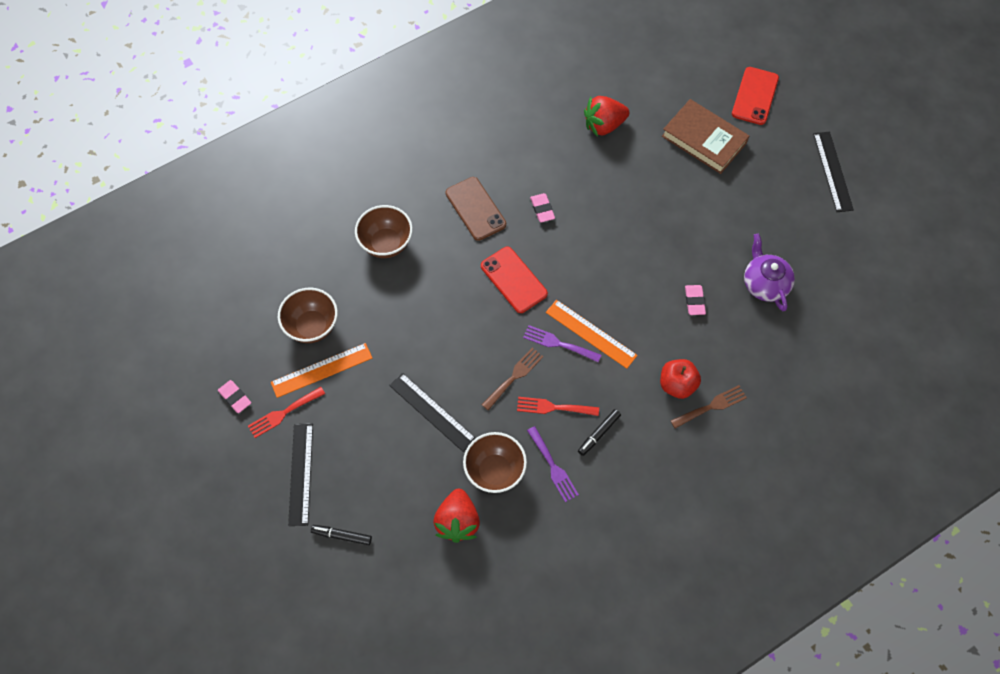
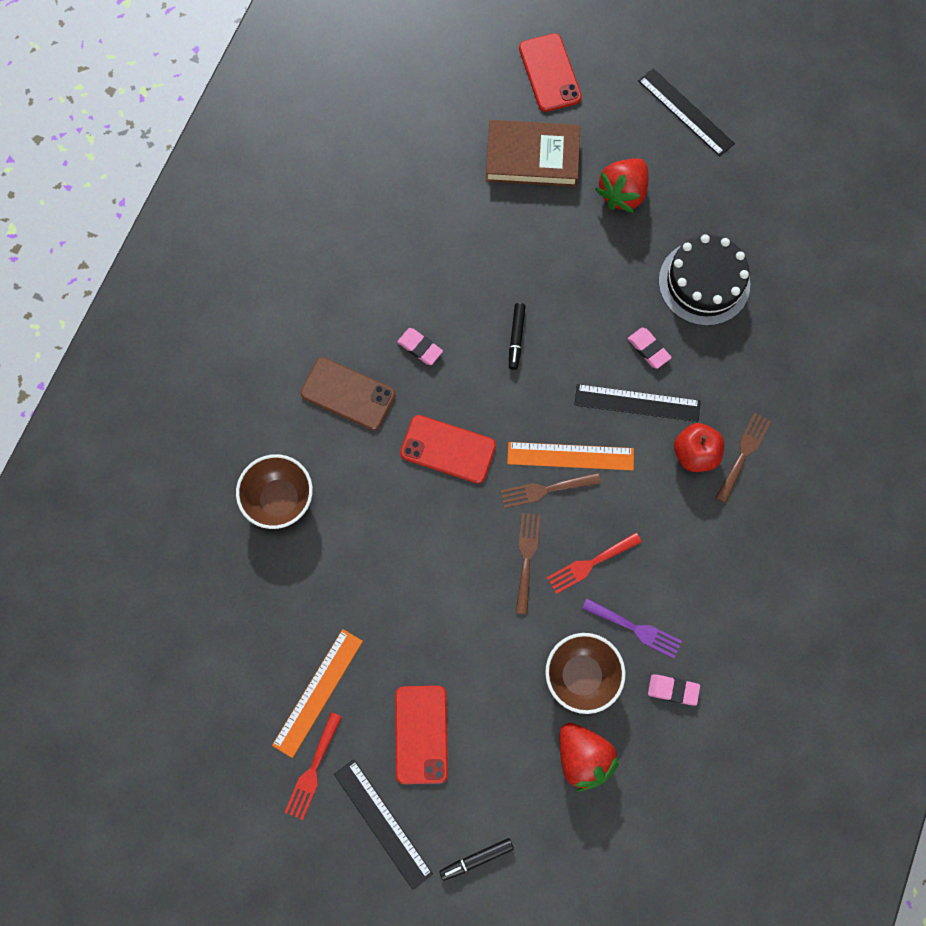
camera: 35 degrees left, 10 degrees up
pink eraser [218,380,251,413] -> pink eraser moved to [648,674,700,706]
brown bowl [278,287,338,343] -> none
black ruler [389,373,476,452] -> black ruler moved to [574,384,701,422]
purple fork [523,325,601,362] -> brown fork [500,473,601,508]
black marker [578,409,621,456] -> black marker moved to [509,303,526,370]
red strawberry [584,96,629,137] -> red strawberry moved to [595,158,648,213]
purple teapot [744,234,795,311] -> black cake [659,235,750,326]
none -> red phone [395,686,448,784]

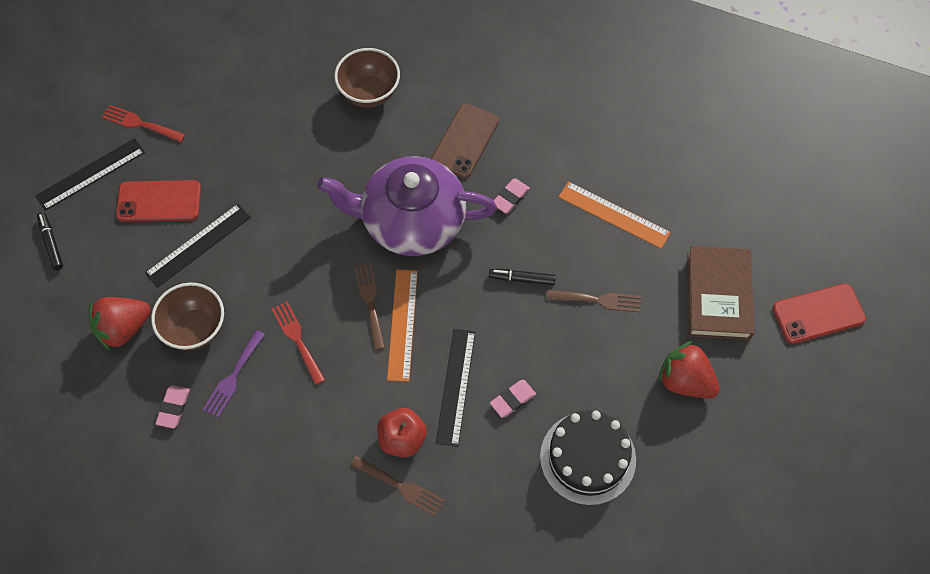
camera: 90 degrees right, 10 degrees down
orange ruler [272,629,363,758] -> orange ruler moved to [559,182,671,249]
red phone [400,415,496,484] -> purple teapot [317,156,497,256]
brown fork [516,513,540,614] -> brown fork moved to [547,289,641,312]
black ruler [638,68,735,156] -> black ruler moved to [144,204,251,288]

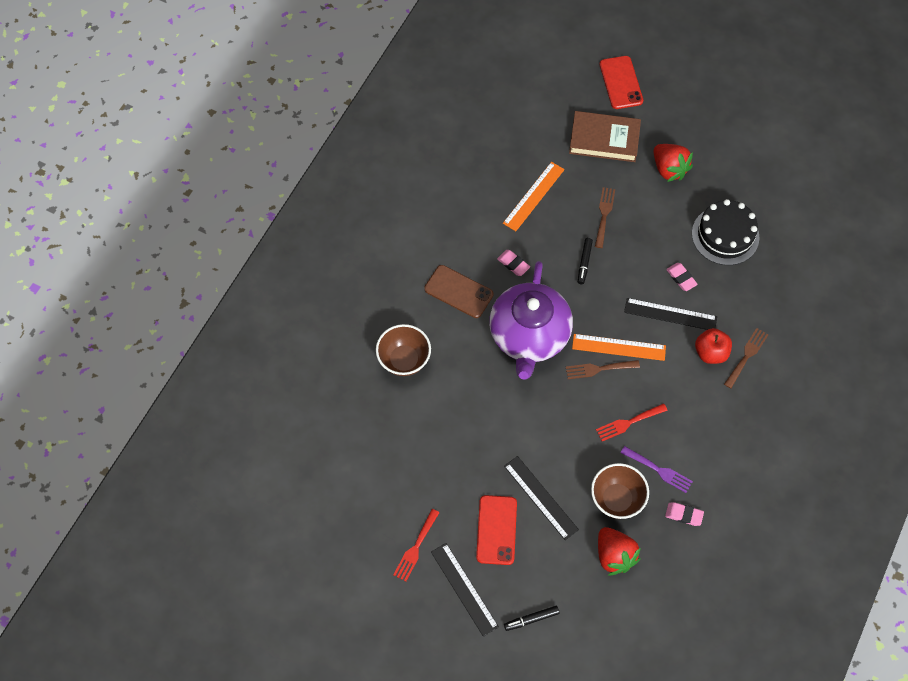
camera: 85 degrees left, 0 degrees up
red strawberry [658,341,720,398] -> red strawberry turned 75 degrees counterclockwise [653,144,693,182]

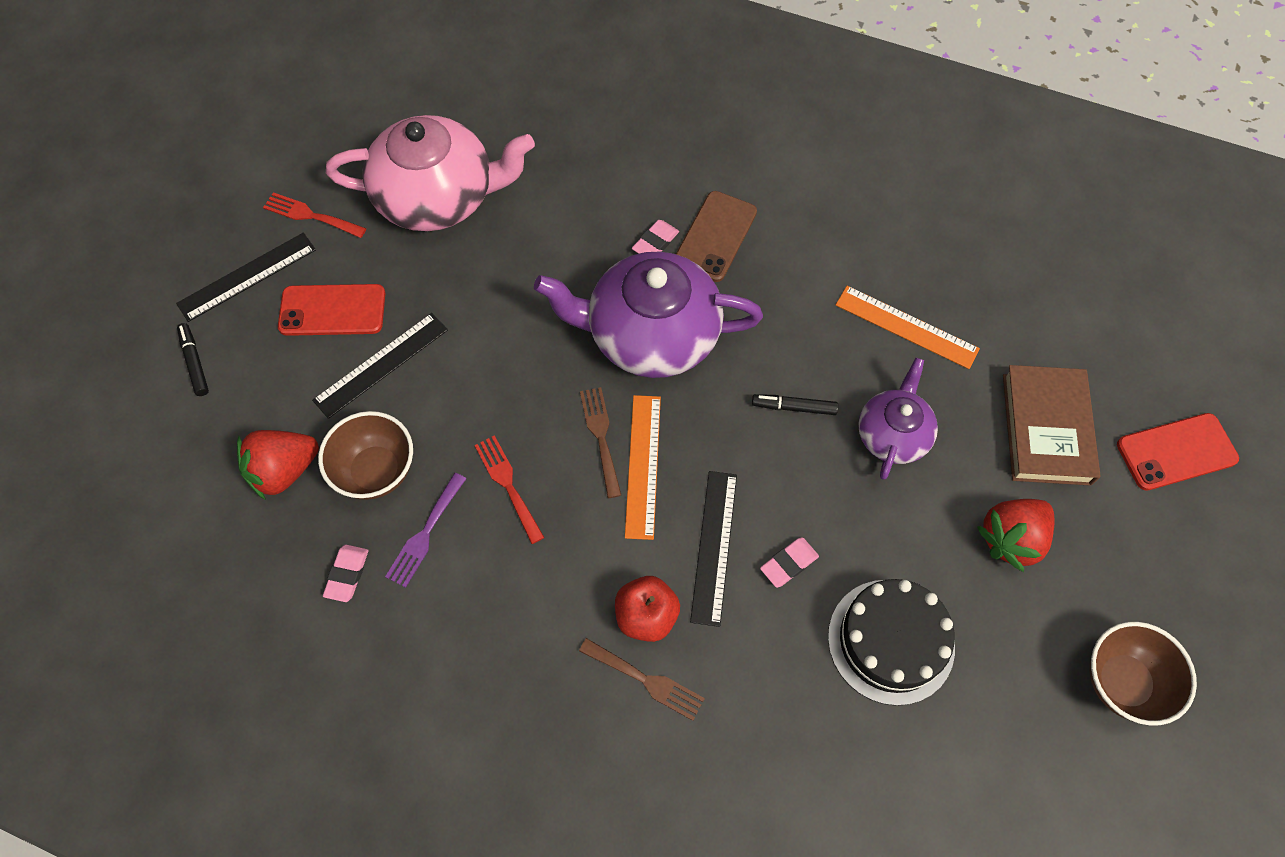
camera: 85 degrees right, 0 degrees up
brown bowl [376,324,431,376] -> brown bowl moved to [1090,622,1197,726]
pink eraser [497,250,530,276] -> pink eraser moved to [632,220,679,254]
brown fork [595,187,615,248] -> purple teapot [858,358,938,480]
none -> pink teapot [326,115,535,231]

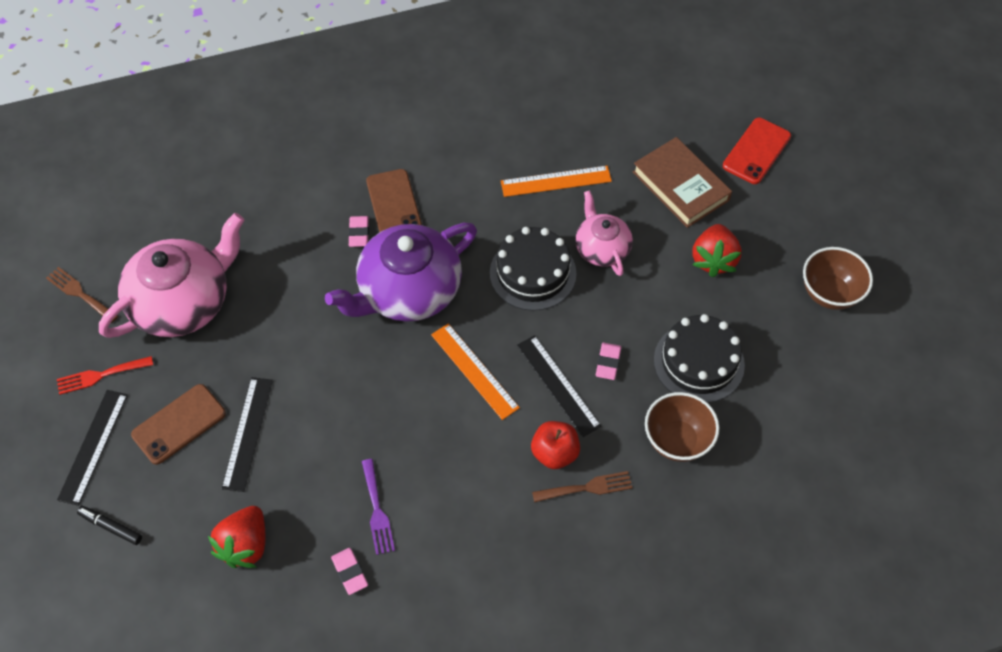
camera: 40 degrees left, 5 degrees down
red phone [278,284,385,336] -> brown phone [131,384,226,465]
brown bowl [318,411,413,500] -> brown bowl moved to [645,392,719,462]
red fork [474,435,545,544] -> none
brown fork [580,387,621,498] -> brown fork moved to [46,267,118,323]
black marker [752,394,838,415] -> black cake [490,227,576,311]
purple teapot [858,358,938,480] -> pink teapot [575,190,633,276]

